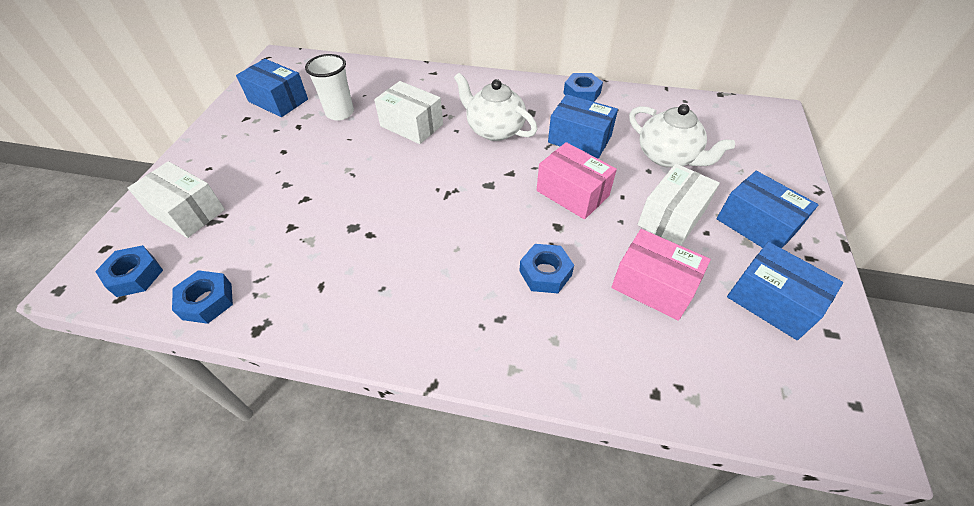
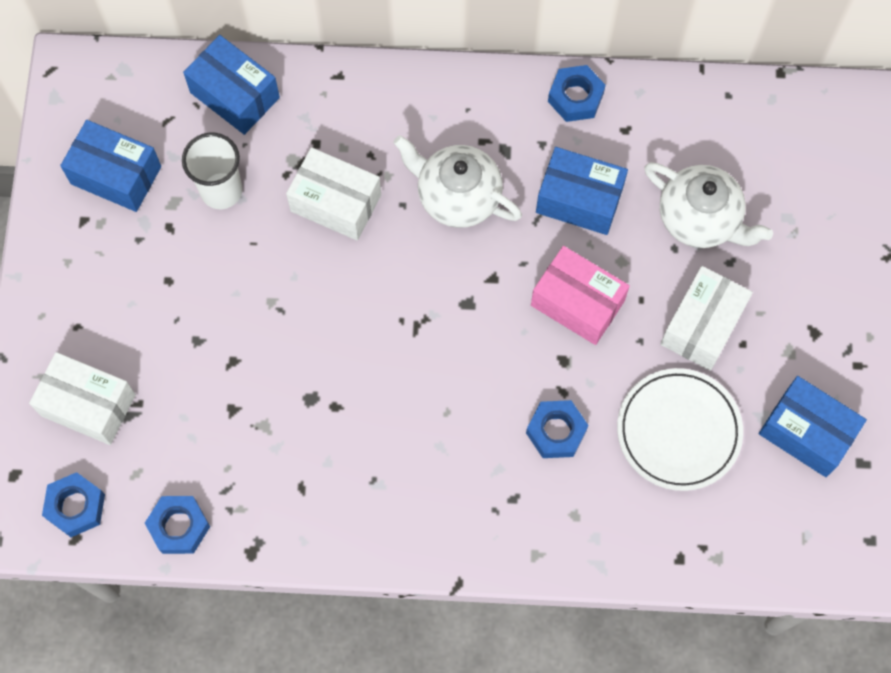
camera: 10 degrees left, 20 degrees up
pink box [611,229,711,321] -> white plate [617,368,743,491]
blue box [716,171,819,248] -> blue box moved to [183,35,280,135]

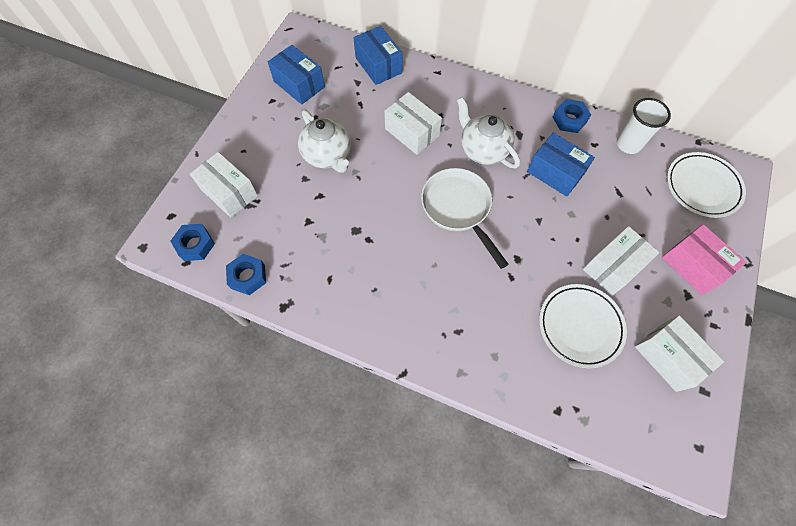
camera: 20 degrees right, 5 degrees down
white cup [182,132,242,209] -> white cup moved to [617,98,671,154]
blue nut [526,400,588,458] -> none
pink box [531,246,630,345] -> pink box moved to [662,224,746,295]
white teapot [644,162,773,248] -> white teapot moved to [298,109,351,173]
blue box [759,376,867,477] -> white box [635,315,724,392]
none -> white pan [421,168,509,269]
none -> white plate [667,152,746,218]

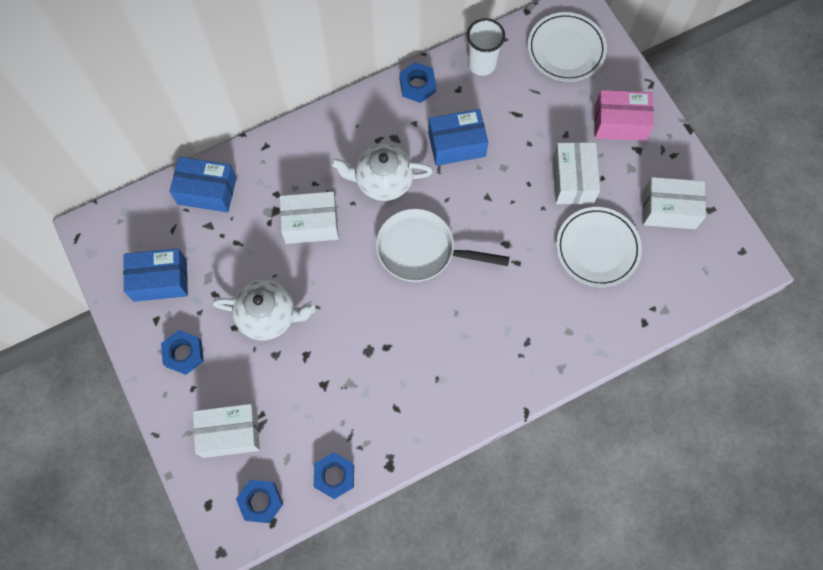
camera: 50 degrees left, 5 degrees up
none -> blue nut [161,330,204,375]

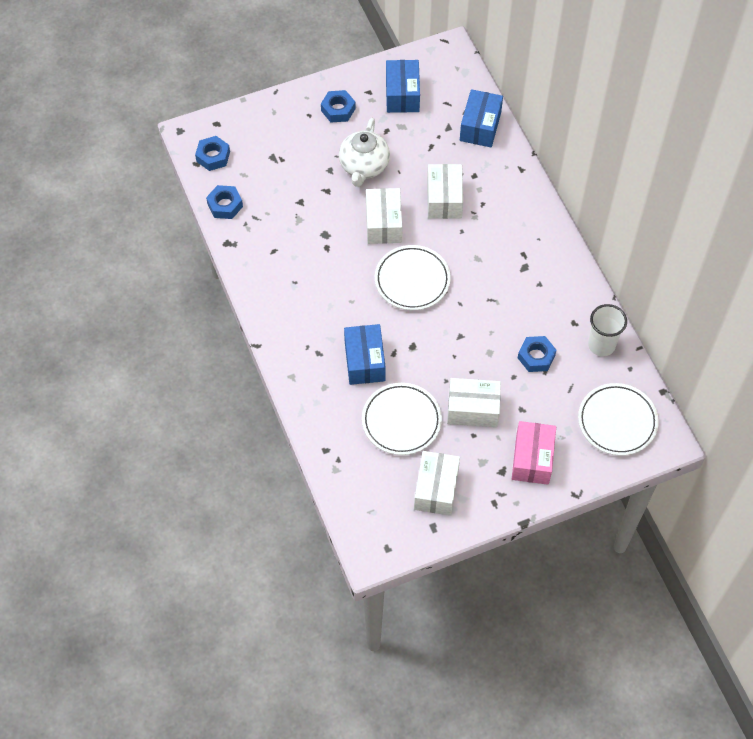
camera: 95 degrees right, 10 degrees down
white box [193,404,260,458] -> white box moved to [366,188,402,244]
white teapot [330,143,433,201] -> none
white pan [376,208,510,282] -> white plate [375,245,451,310]
blue nut [399,62,436,103] -> blue nut moved to [518,336,556,372]
blue box [428,109,488,166] -> blue box moved to [344,324,386,385]

